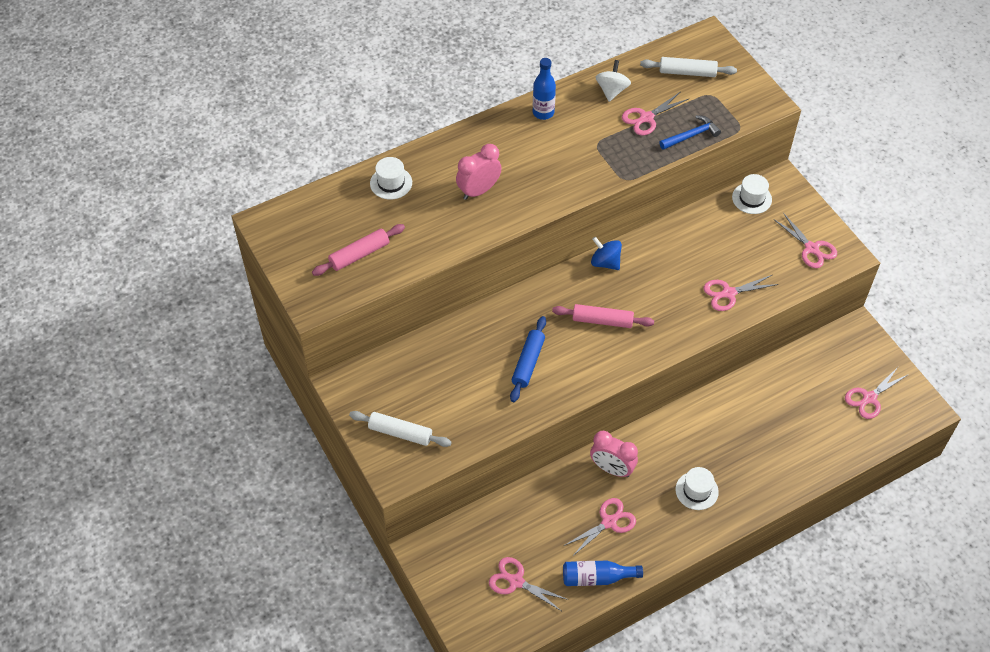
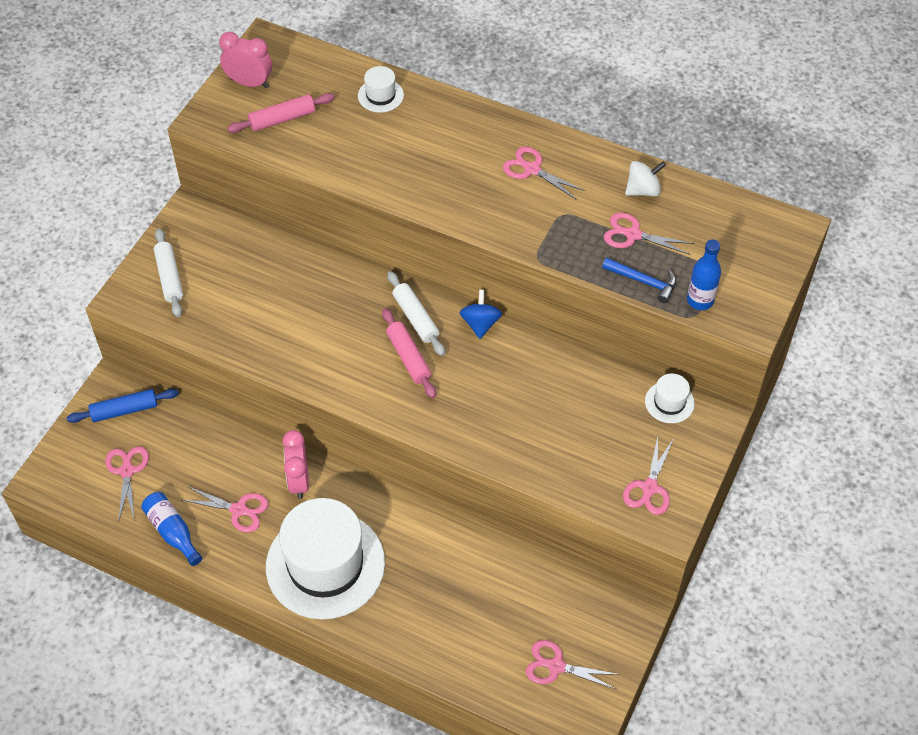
camera: 55 degrees right, 0 degrees up
pink rolling pin [312,224,405,276] -> pink rolling pin turned 45 degrees counterclockwise [228,93,335,133]
pink clock [456,144,502,200] -> pink clock moved to [219,32,272,88]
blue rolling pin [510,316,546,402] -> blue rolling pin moved to [67,389,179,423]
blue bottle [533,58,556,120] -> blue bottle moved to [687,239,721,310]
white rolling pin [640,57,737,77] -> white rolling pin moved to [387,271,445,356]
white hat [675,467,719,510] -> white hat [266,498,385,619], size x2.40
pink scissors [703,275,779,311] -> pink scissors moved to [503,146,585,200]

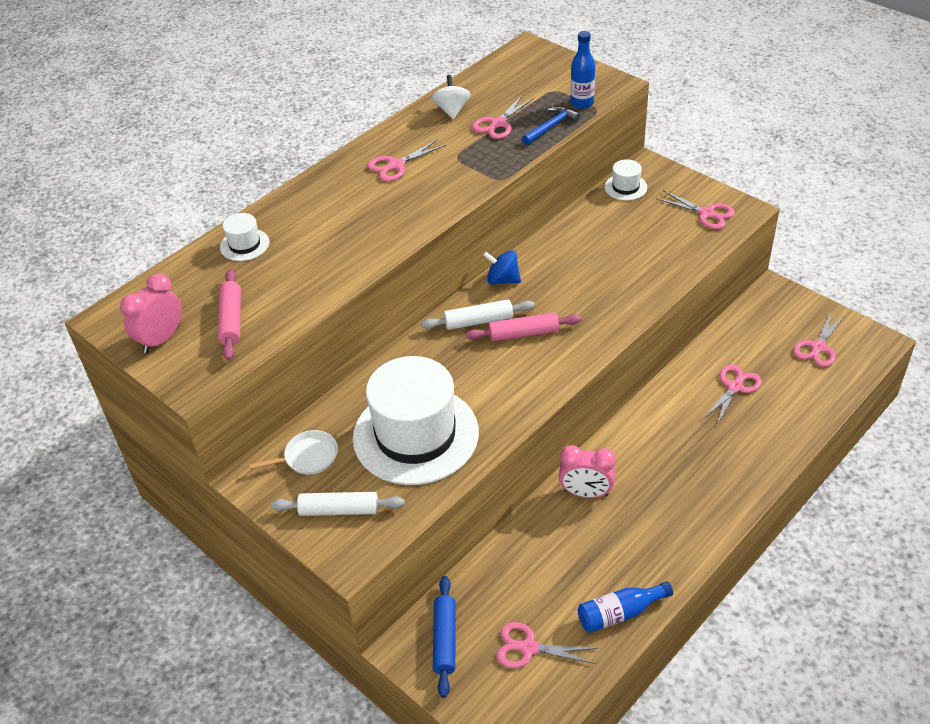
camera: 70 degrees left, 10 degrees down
pink scissors [183,486,268,532] -> pink scissors moved to [703,365,762,425]
white hat [266,498,385,619] -> white hat moved to [353,356,479,485]
none -> white pan [249,430,338,475]

